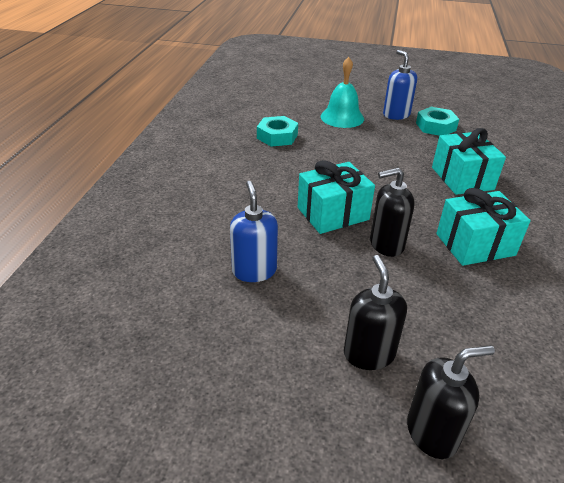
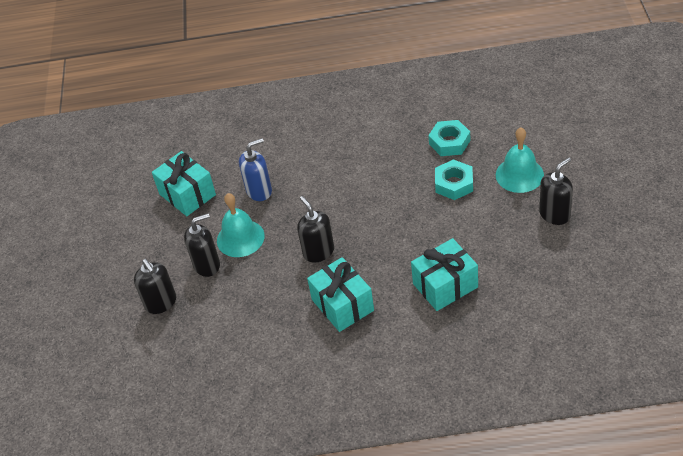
camera: 80 degrees right, 10 degrees up
turquoise gift [298,160,375,234] -> turquoise gift moved to [152,151,216,216]
blue soap dispenser [383,50,417,120] -> black soap dispenser [539,157,573,225]
turquoise nut [416,107,459,136] -> turquoise nut moved to [435,159,473,200]
none -> turquoise bell [217,193,265,257]

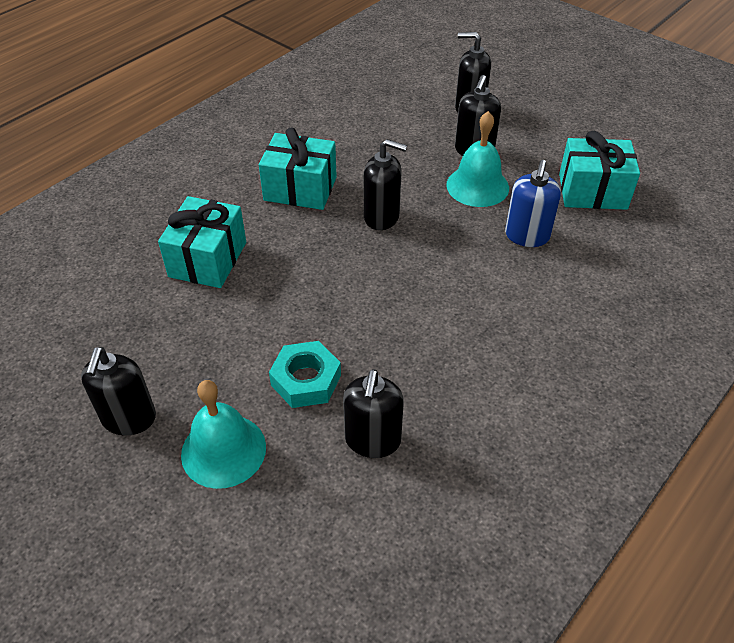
camera: 130 degrees right, 0 degrees up
turquoise nut [428,120,470,156] -> black soap dispenser [343,369,404,458]

